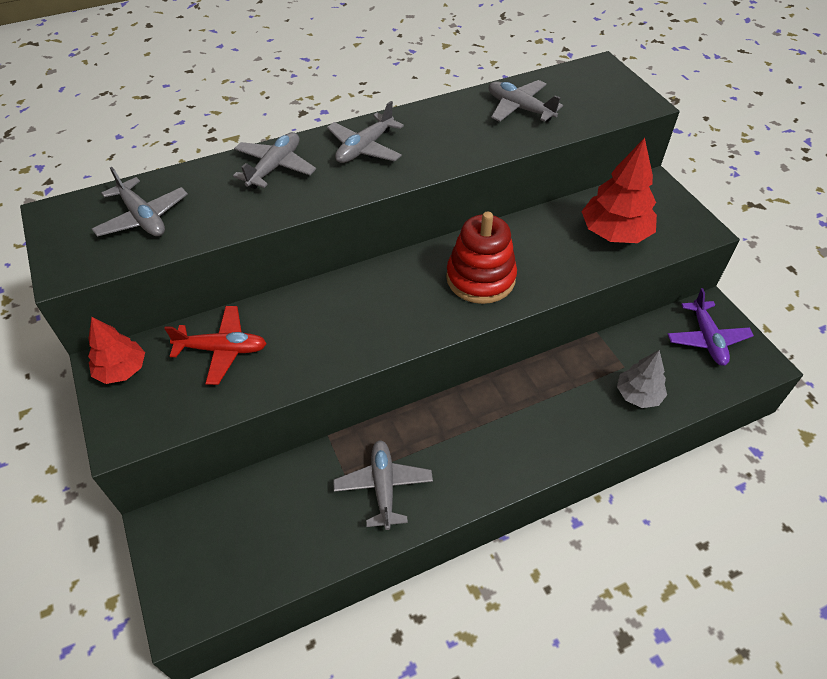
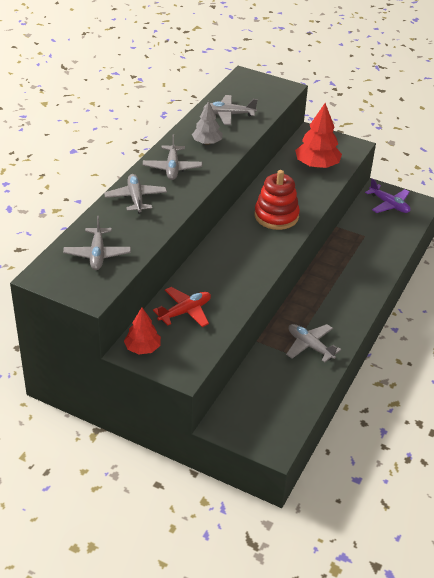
camera: 40 degrees left, 10 degrees down
grey plane [92,167,188,237] -> grey plane turned 75 degrees clockwise [63,216,131,270]
grey tree [617,350,667,408] -> grey tree moved to [192,101,223,145]

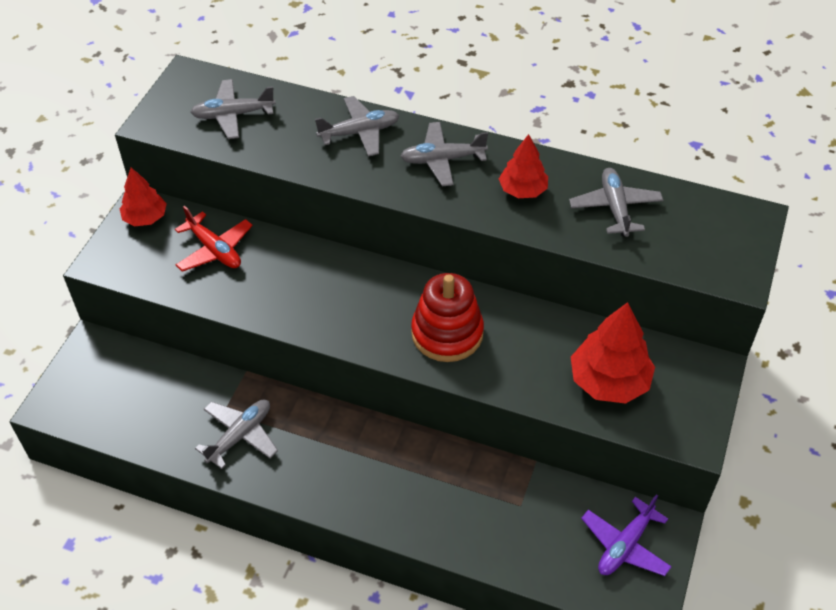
camera: 85 degrees right, 10 degrees up
grey tree [192,101,223,145] -> red tree [499,134,548,198]

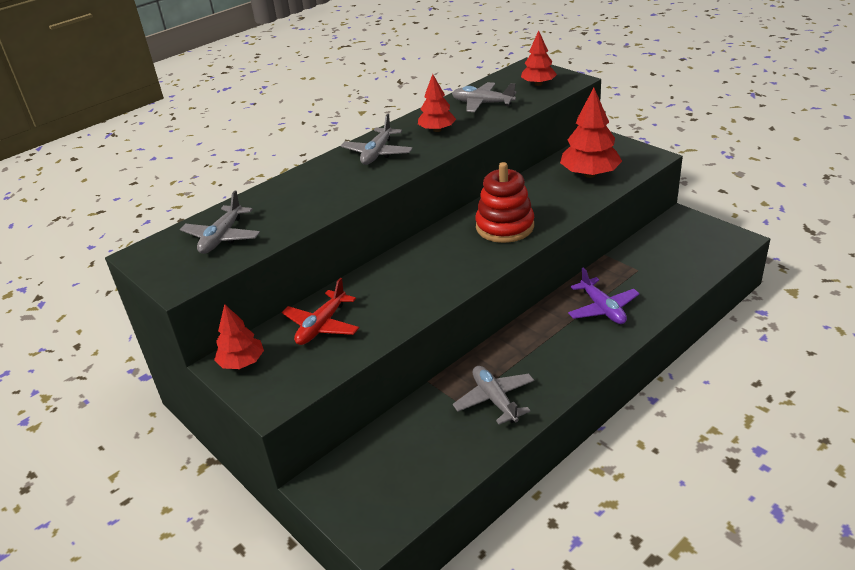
camera: 60 degrees left, 15 degrees down
red plane [175,205,253,272] -> red plane turned 135 degrees clockwise [282,278,359,345]
grey plane [315,96,399,157] -> none
purple plane [581,495,672,576] -> purple plane moved to [568,267,640,324]
none -> red tree [521,30,557,86]

